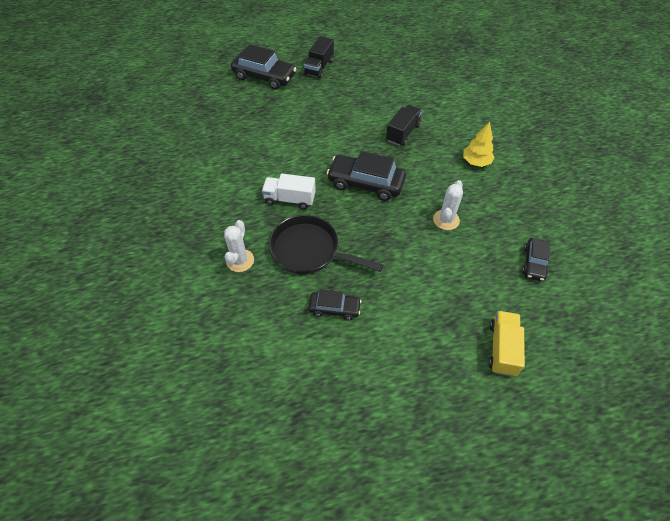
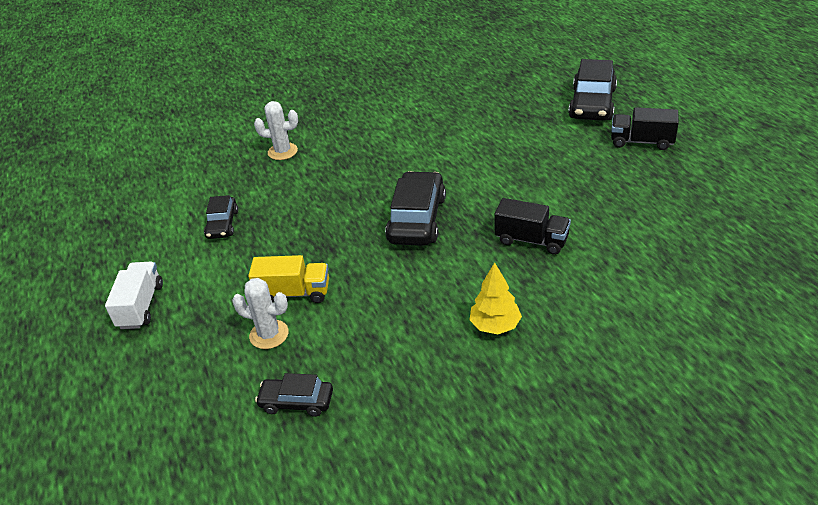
camera: 85 degrees right, 15 degrees down
white truck [262,174,316,209] -> white truck moved to [105,262,163,329]
black pan [269,215,383,274] -> none
white cactus [433,180,463,230] -> white cactus moved to [232,278,289,349]
yellow truck [489,311,525,376] -> yellow truck moved to [248,255,329,303]

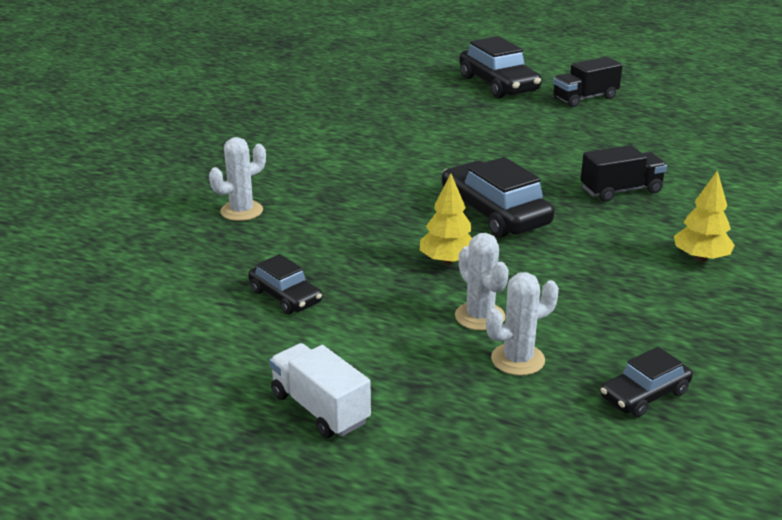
camera: 45 degrees left, 10 degrees down
yellow truck [248,255,329,303] -> white cactus [455,233,509,331]
none -> yellow tree [420,174,472,265]

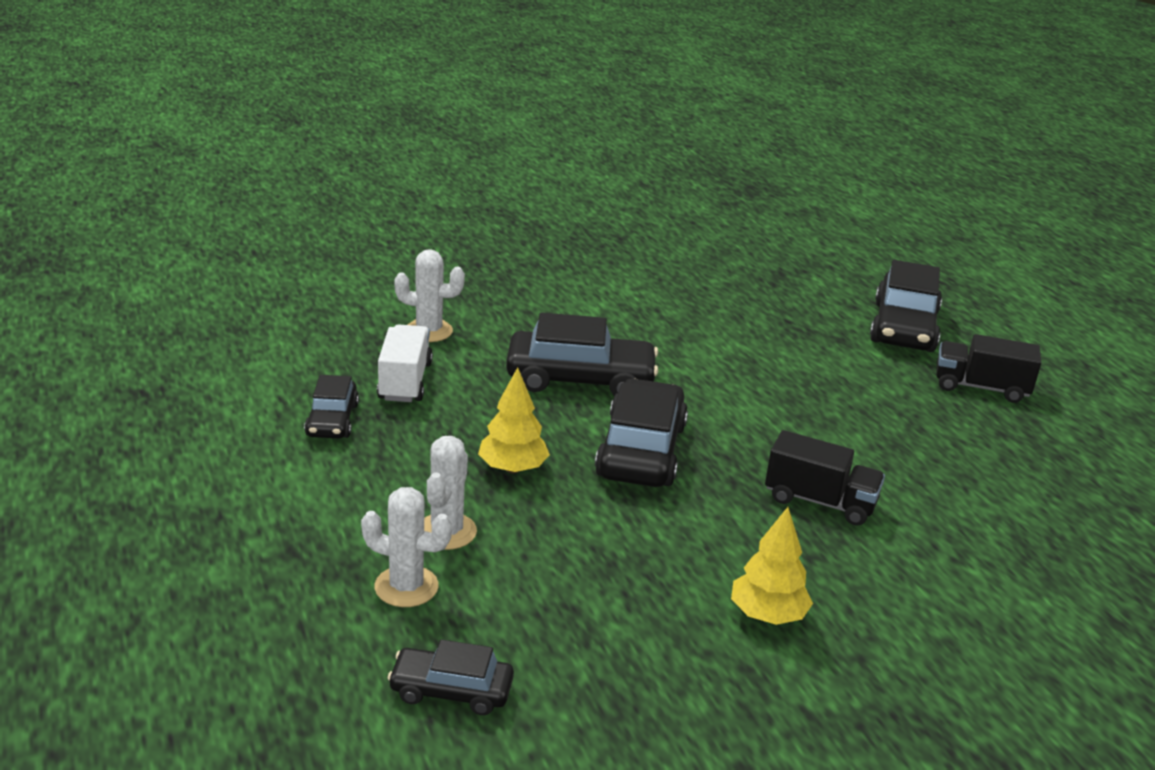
camera: 40 degrees right, 0 degrees up
white truck [269,343,371,438] -> white truck moved to [377,324,433,402]
none -> black car [506,313,658,396]

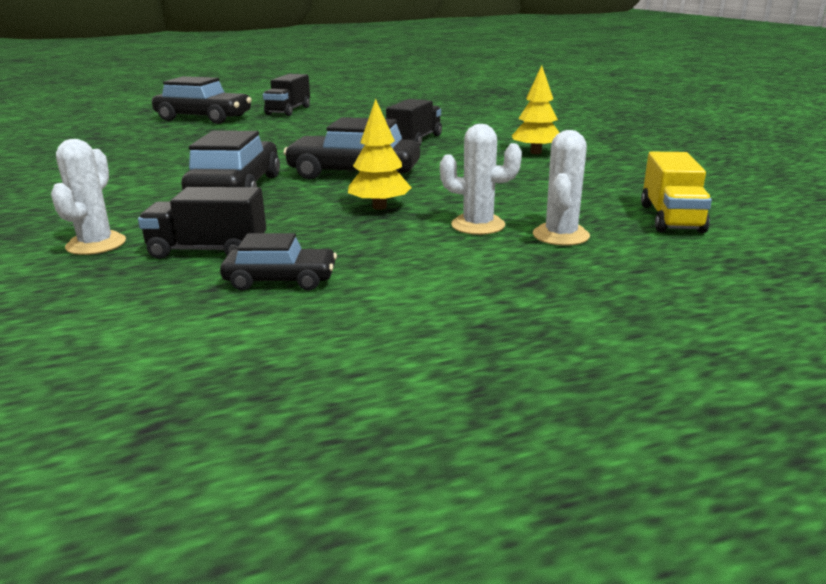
camera: 85 degrees left, 5 degrees down
white truck [377,324,433,402] -> black truck [138,187,266,259]
black car [388,639,514,715] -> yellow truck [641,152,712,233]

